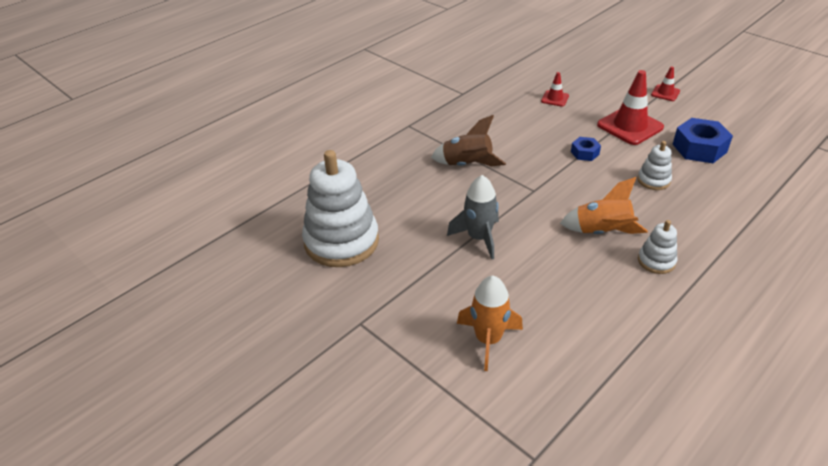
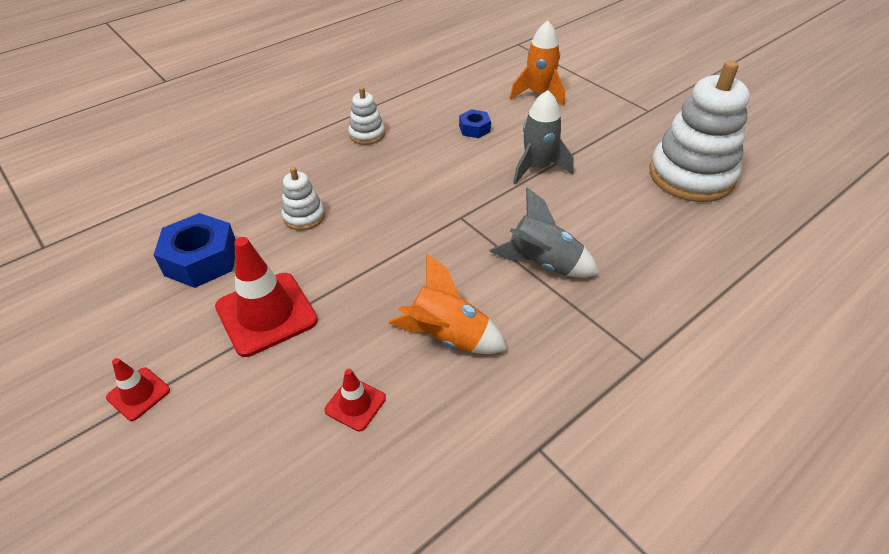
camera: 175 degrees left, 5 degrees up
brown rocket [431,115,506,166] -> grey rocket [489,187,599,278]
orange rocket [560,177,648,234] -> orange rocket moved to [388,254,507,354]
blue nut [571,137,601,161] -> blue nut moved to [459,109,491,138]

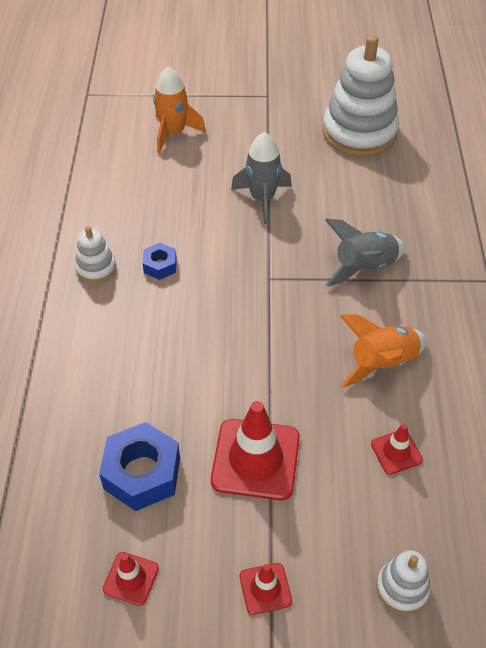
camera: 50 degrees left, 5 degrees up
white stacking toy [282,167,325,230] -> white stacking toy moved to [376,550,431,614]
blue nut [459,109,491,138] -> blue nut moved to [143,243,177,280]
none -> red traffic cone [103,552,159,606]

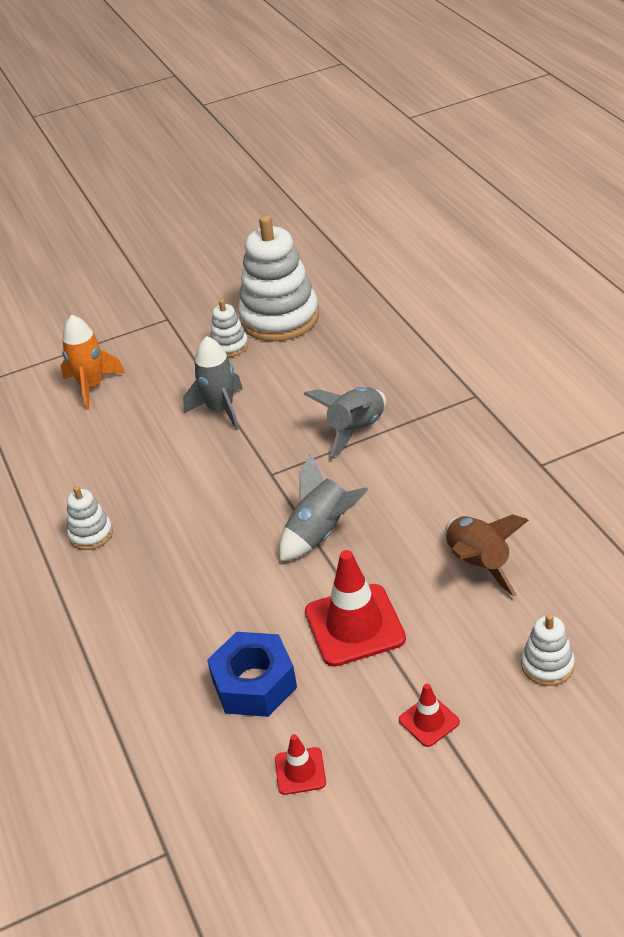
camera: 20 degrees left, 10 degrees down
blue nut [143,243,177,280] -> none
orange rocket [340,315,427,388] -> none
red traffic cone [371,424,423,475] -> brown rocket [445,514,529,597]
none -> white stacking toy [210,299,248,357]
none -> grey rocket [279,453,369,561]

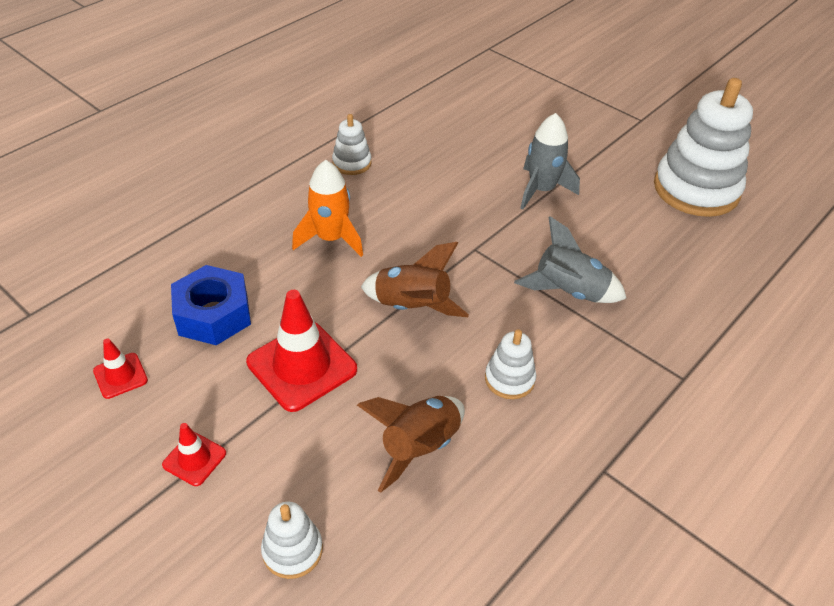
camera: 60 degrees right, 5 degrees up
orange rocket [61,315,125,410] -> orange rocket moved to [292,160,363,257]
white stacking toy [210,299,248,357] -> white stacking toy moved to [485,329,536,399]
grey rocket [279,453,369,561] -> brown rocket [361,242,469,317]

